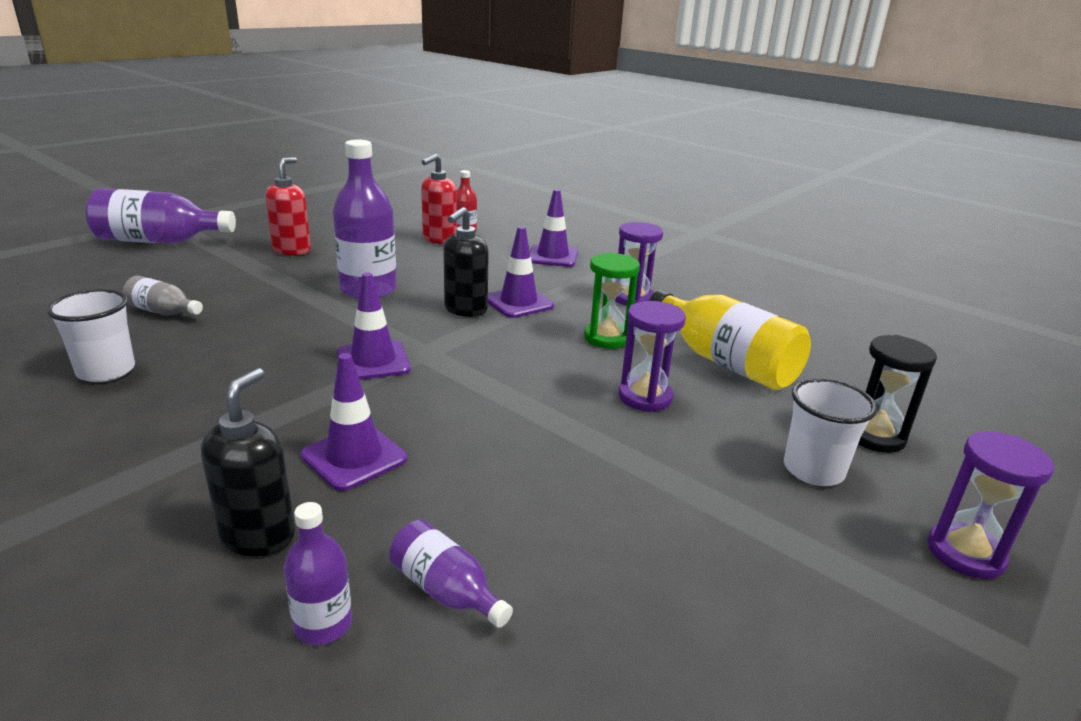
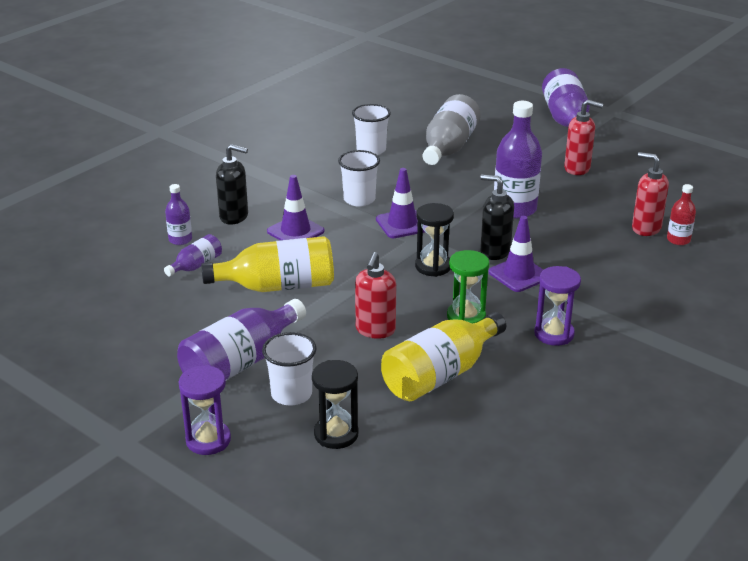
camera: 90 degrees right, 5 degrees up
grey bottle [123,276,203,316] -> grey bottle [423,94,481,165], size x1.95
purple traffic cone [530,189,578,267] -> none
purple hourglass [619,301,686,412] -> red soap dispenser [355,252,396,339]
none -> purple bottle [177,299,306,380]
none -> yellow bottle [201,236,334,292]
none -> white cup [338,150,380,207]
none -> black hourglass [415,203,454,277]

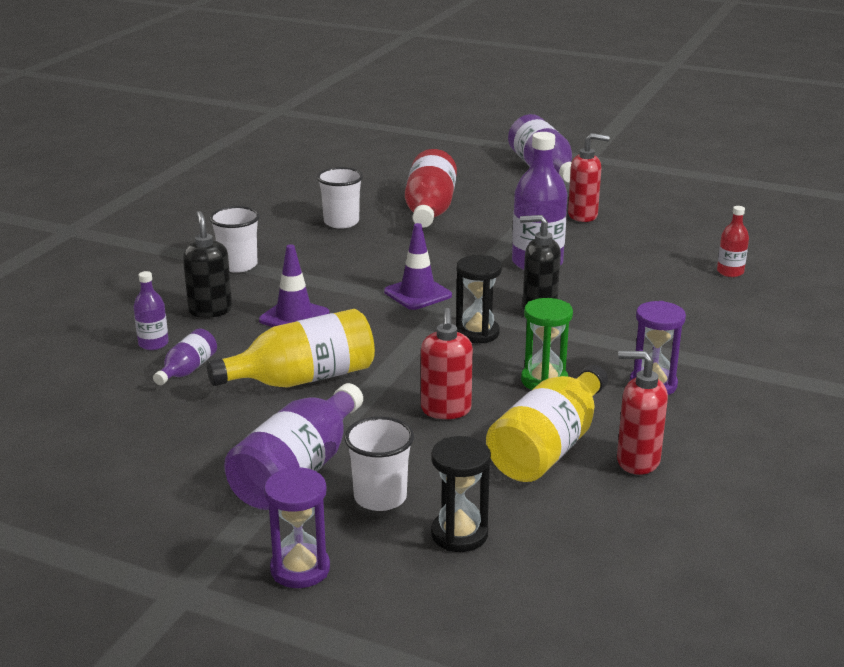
camera: 15 degrees left, 5 degrees down
black soap dispenser [216,144,248,224] -> black soap dispenser turned 105 degrees counterclockwise [183,211,232,318]
white cup [338,150,380,207] -> white cup moved to [209,206,260,273]
grey bottle [423,94,481,165] -> red bottle [405,149,457,228]
purple traffic cone [489,216,543,292] -> none
red soap dispenser [632,152,669,236] -> red soap dispenser moved to [617,351,668,475]

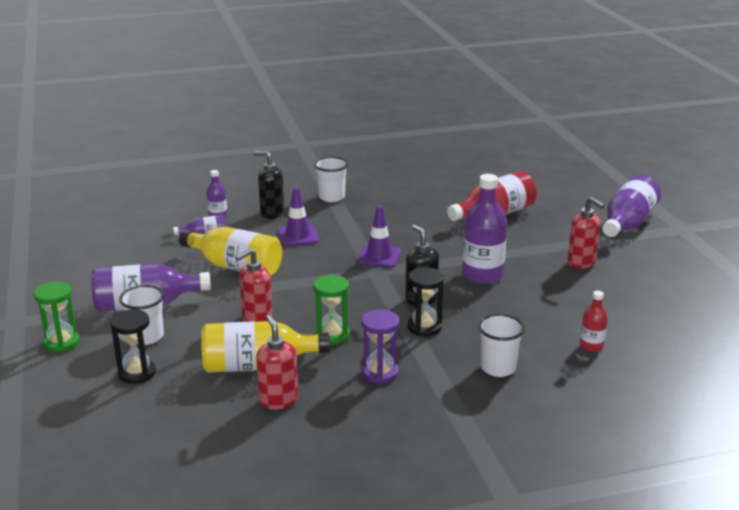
camera: 50 degrees right, 0 degrees up
black soap dispenser [183,211,232,318] -> black soap dispenser turned 105 degrees counterclockwise [254,151,284,219]
purple hourglass [264,467,330,588] -> green hourglass [34,281,80,352]
white cup [317,167,363,229] -> white cup moved to [478,314,525,377]
black hourglass [456,255,502,343] -> black hourglass moved to [407,267,444,336]

